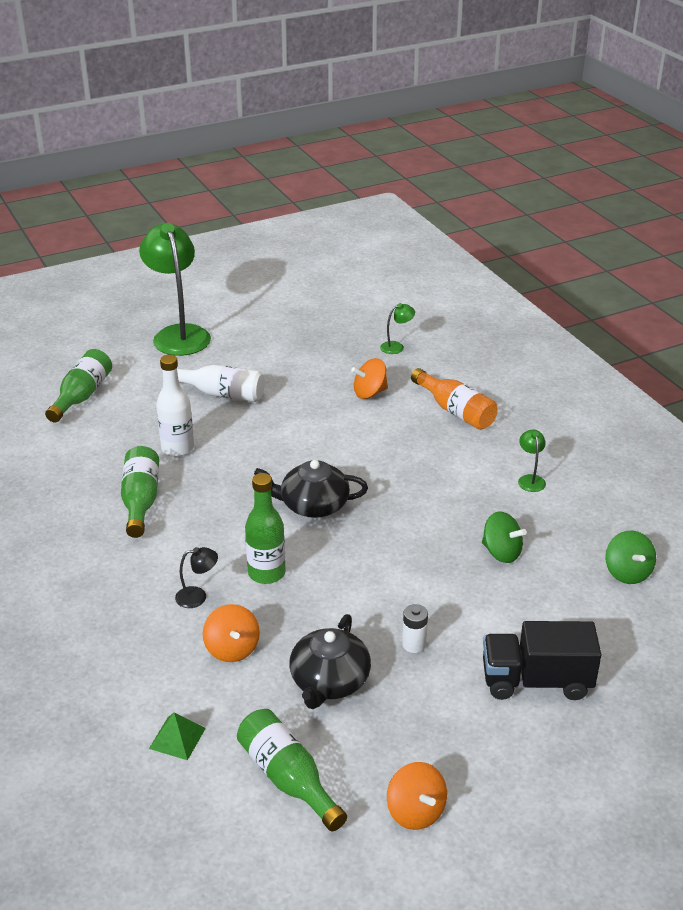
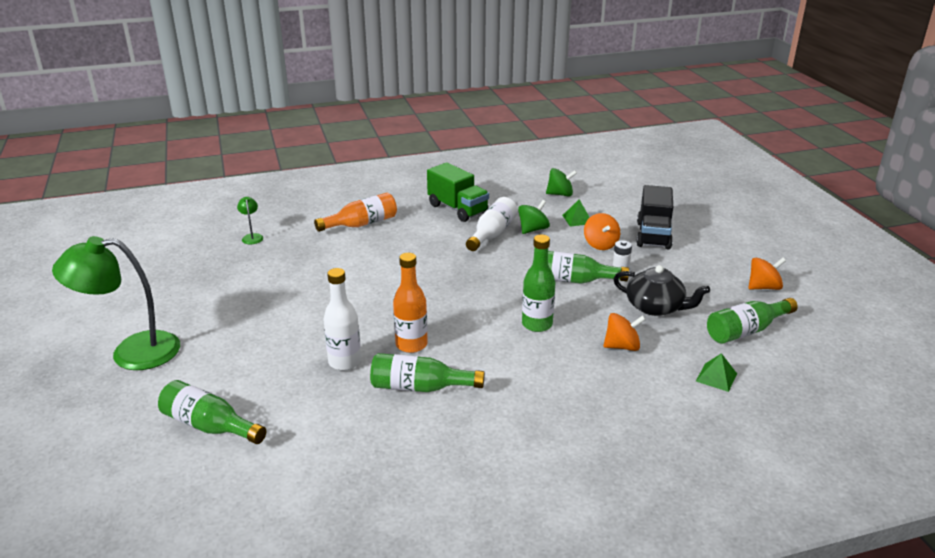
camera: 80 degrees left, 5 degrees down
black lamp [175,547,218,608] -> none
white bottle [177,365,265,402] -> white bottle moved to [466,197,518,251]
black teapot [254,460,368,518] -> none
orange spinning top [351,358,388,399] -> orange spinning top moved to [584,213,620,250]
green lamp [518,429,546,492] -> green truck [427,162,489,222]
none -> orange bottle [393,253,428,353]
none -> green bottle [548,251,629,284]
none -> green pyramid [562,200,590,227]

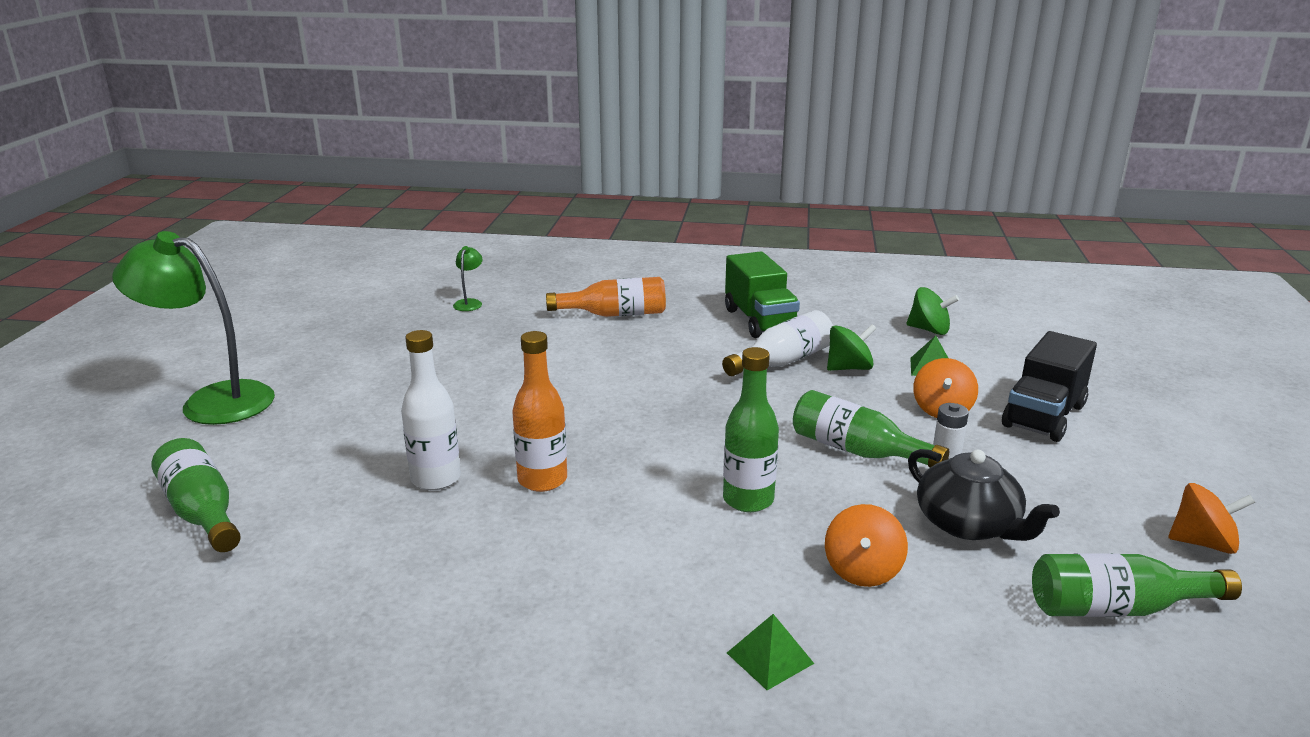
camera: 25 degrees right, 5 degrees down
green bottle [370,353,485,392] -> none
orange spinning top [603,313,646,351] -> orange spinning top turned 90 degrees clockwise [825,504,908,587]
green pyramid [696,353,737,392] -> green pyramid moved to [727,614,814,690]

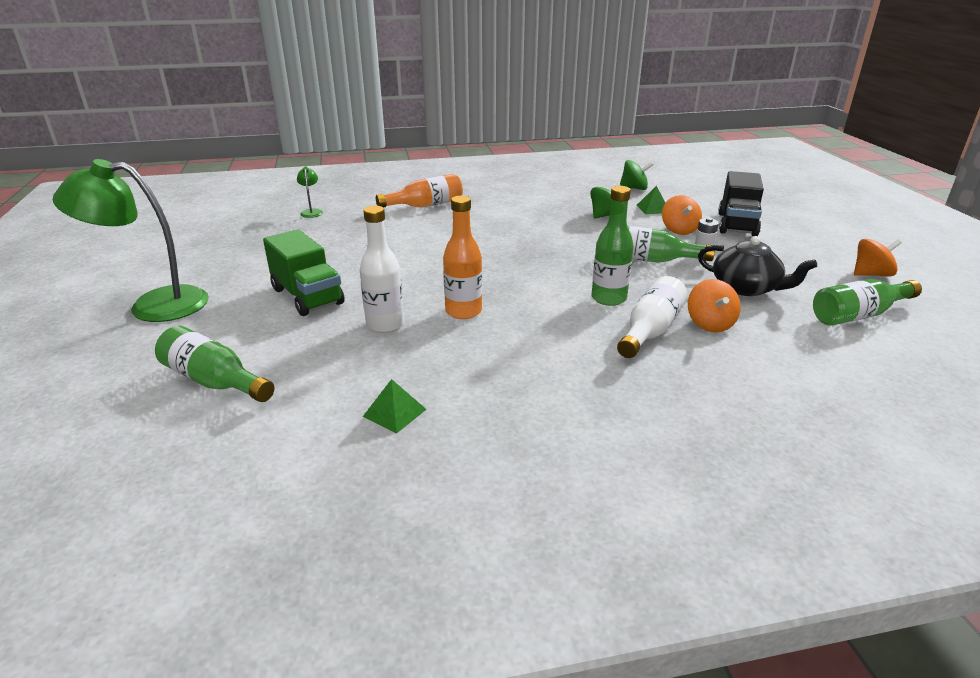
camera: 20 degrees left, 5 degrees up
white bottle [722,310,833,376] -> white bottle moved to [617,276,688,358]
green truck [725,252,800,338] -> green truck moved to [263,229,345,316]
green pyramid [727,614,814,690] -> green pyramid moved to [363,379,427,433]

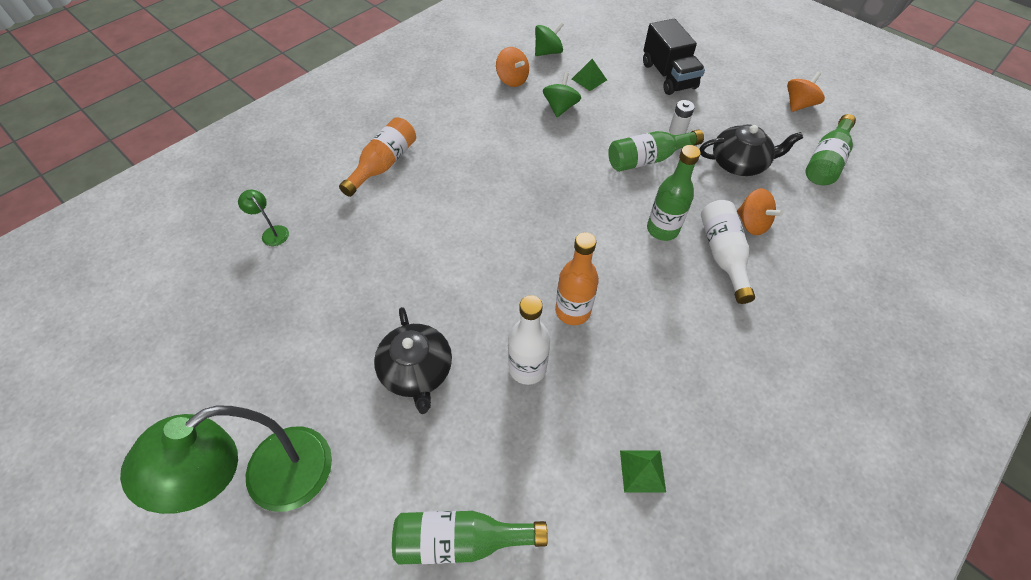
camera: 35 degrees left, 25 degrees up
green truck [263,229,345,316] -> black teapot [374,307,452,414]
orange spinning top [662,195,702,235] -> orange spinning top moved to [496,47,529,87]

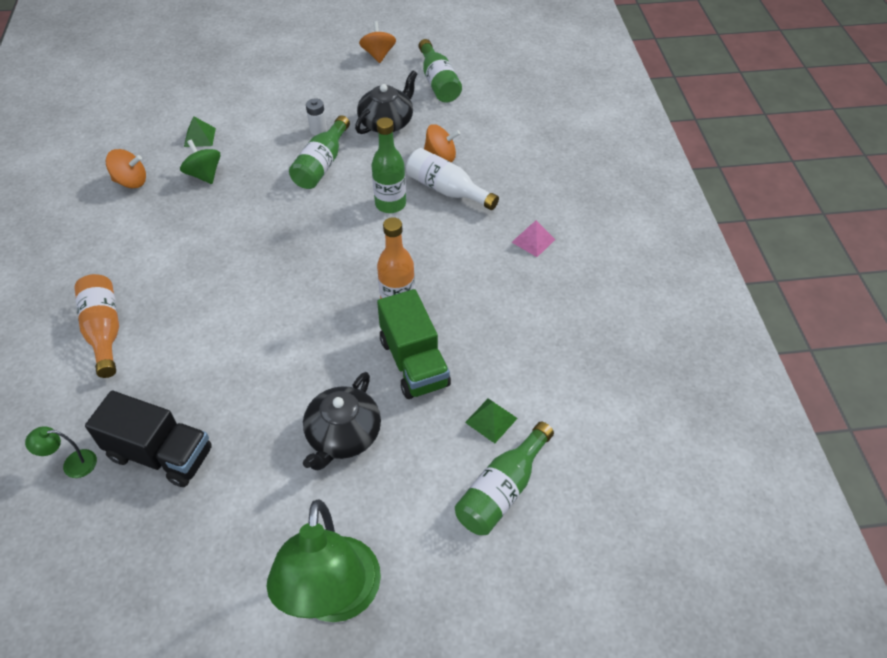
camera: 50 degrees left, 5 degrees down
black teapot [374,307,452,414] -> black teapot turned 90 degrees clockwise [303,372,381,470]
white bottle [508,295,550,385] -> green truck [377,289,451,399]
green spinning top [535,22,564,56] -> none
green pyramid [620,450,666,493] -> green pyramid moved to [465,398,518,443]
black truck [643,19,705,95] -> black truck moved to [85,391,212,487]
none -> pink pyramid [512,220,555,257]

